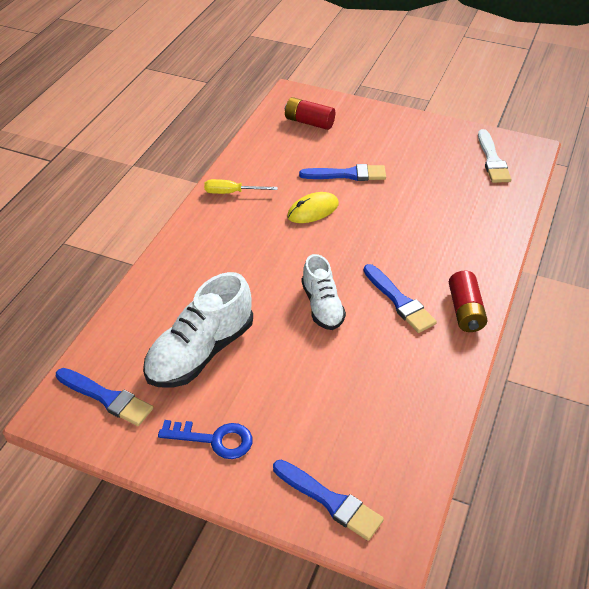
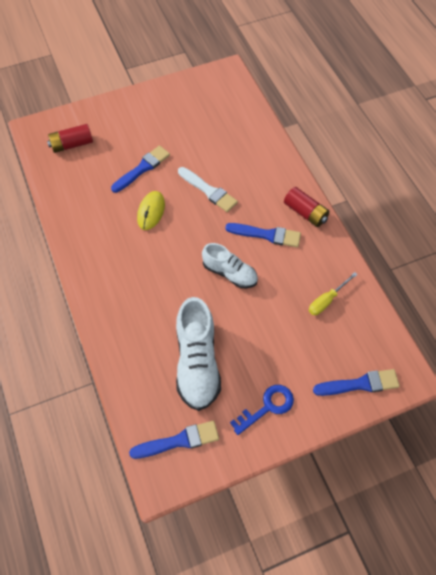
camera: 45 degrees left, 15 degrees up
yellow screwdriver [204,179,278,194] -> yellow screwdriver moved to [309,272,358,315]
white brush [478,129,511,183] -> white brush moved to [178,167,238,212]

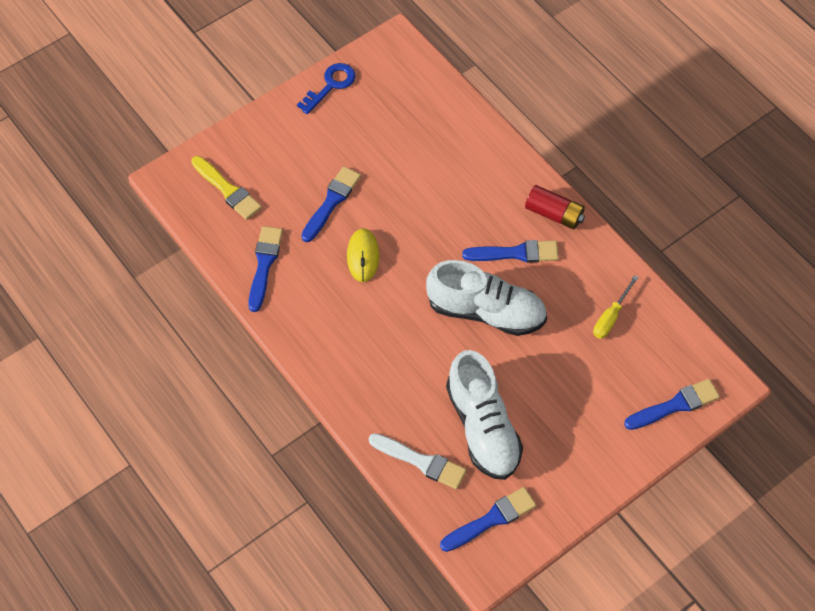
camera: 15 degrees left, 0 degrees up
red battery [47,124,93,153] -> yellow brush [191,156,262,220]
white brush [178,167,238,212] -> white brush moved to [369,433,467,489]
white shoe [202,243,258,288] -> white shoe [426,260,547,336], size x1.59
blue key [230,385,294,435] -> blue key moved to [297,63,356,114]
none -> blue brush [248,226,283,312]

